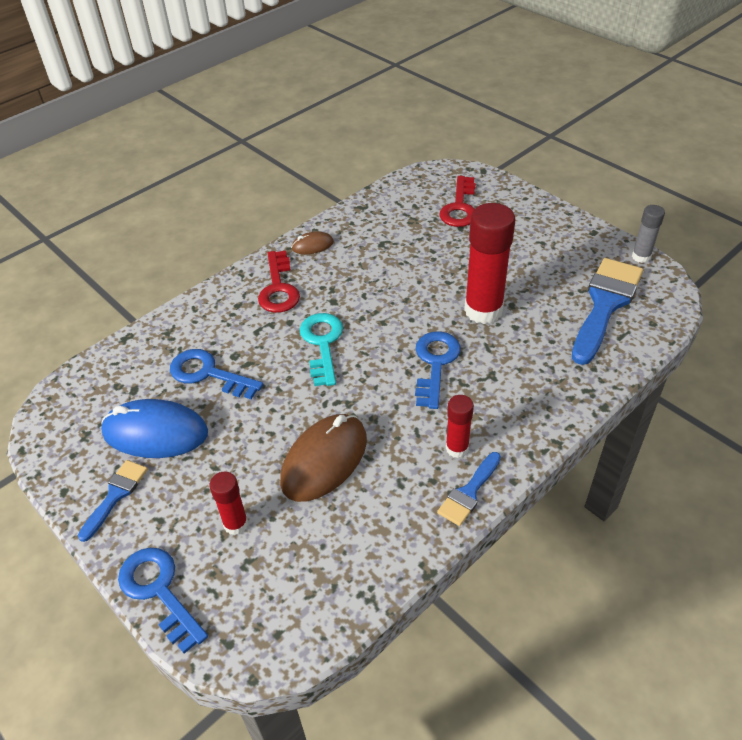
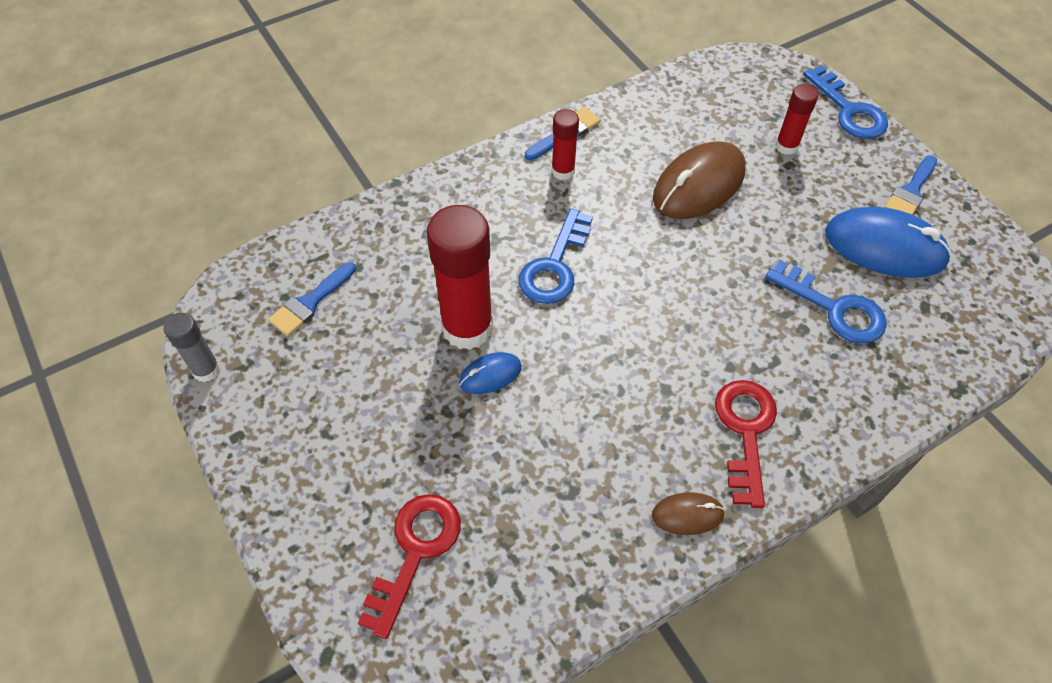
camera: 170 degrees left, 10 degrees up
turquoise key [300,313,343,386] -> none
blue brush [572,258,643,365] -> blue brush [268,262,356,336], size x0.52
none -> blue mouse [459,352,522,394]

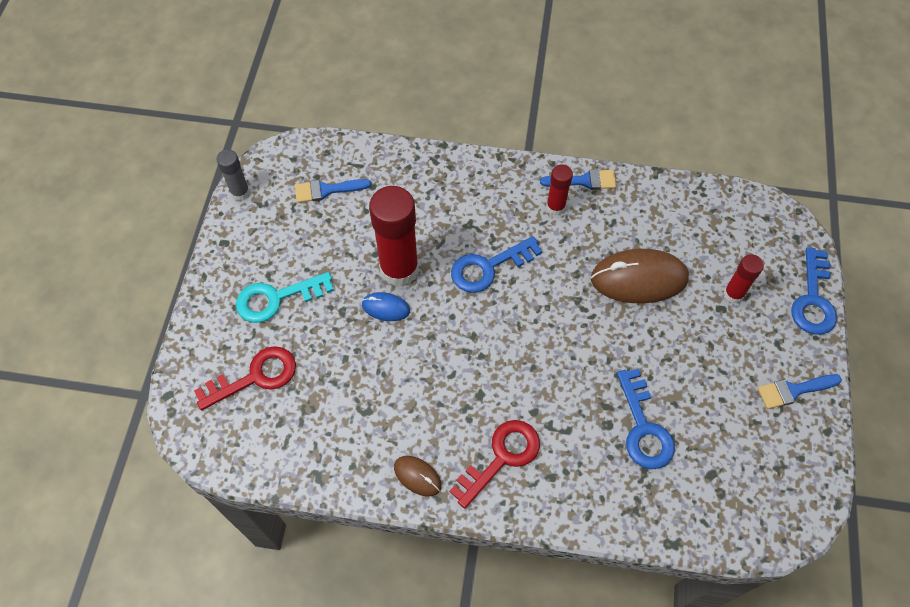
camera: 40 degrees right, 5 degrees up
blue mouse [825,207,952,278] -> none
none -> turquoise key [236,272,334,323]

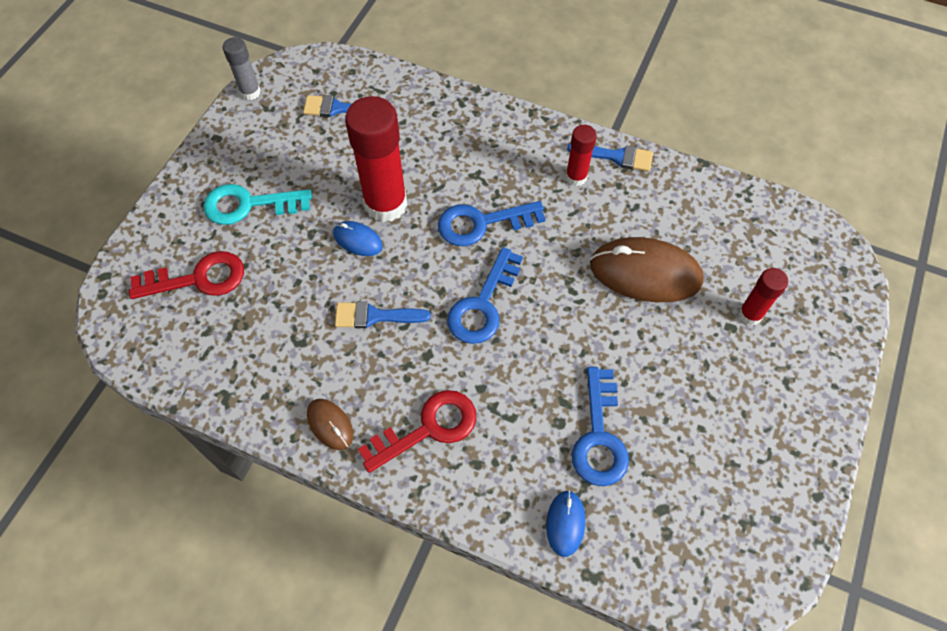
camera: 15 degrees right, 0 degrees up
blue brush [758,374,842,409] -> blue brush moved to [335,301,431,328]
blue key [791,247,837,335] -> blue key moved to [447,247,523,344]
none -> blue mouse [546,490,585,557]

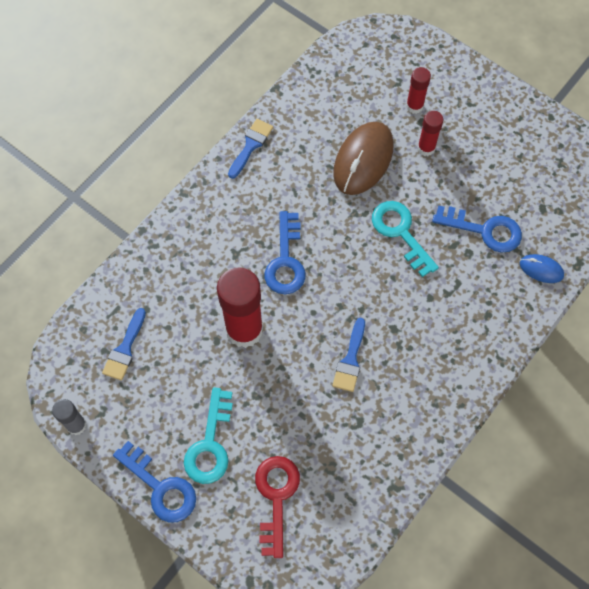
camera: 75 degrees left, 5 degrees up
brown mouse [307,399,353,450] -> none
blue mouse [333,221,383,256] -> none
red key [358,390,476,473] -> none
blue key [447,247,523,344] -> blue key moved to [113,441,196,523]
red glue stick [566,125,597,186] -> red glue stick moved to [418,111,443,156]
none -> turquoise key [372,201,439,277]

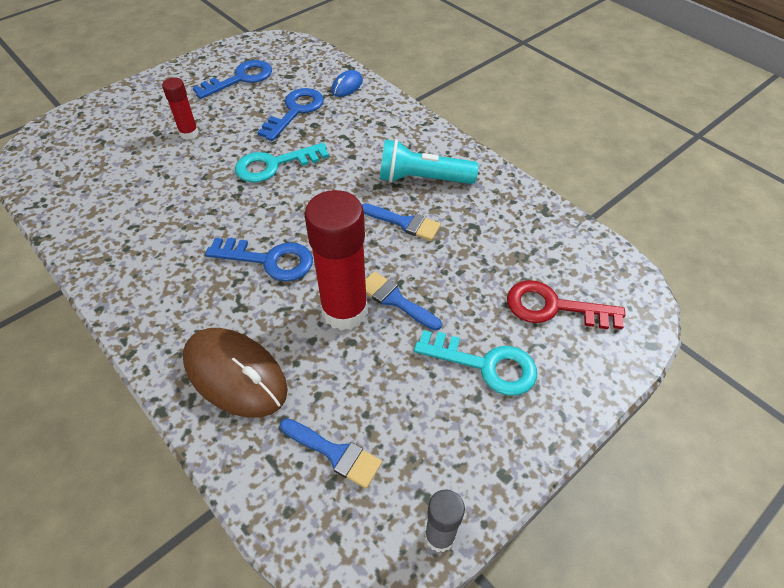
camera: 80 degrees left, 15 degrees down
blue key [113,441,196,523] -> blue key moved to [193,60,272,99]
blue brush [228,119,273,179] -> blue brush moved to [365,271,442,331]
brown mouse [333,122,393,195] -> brown mouse moved to [183,328,288,418]
red glue stick [406,67,431,114] -> none
none -> turquoise flashlight [380,139,478,184]

